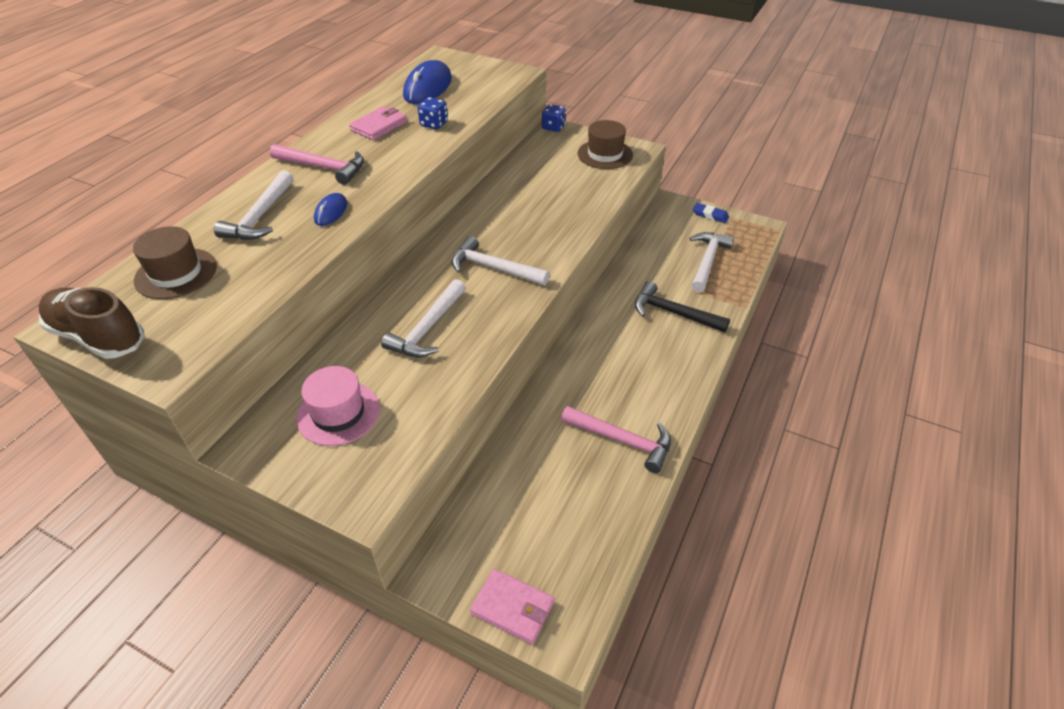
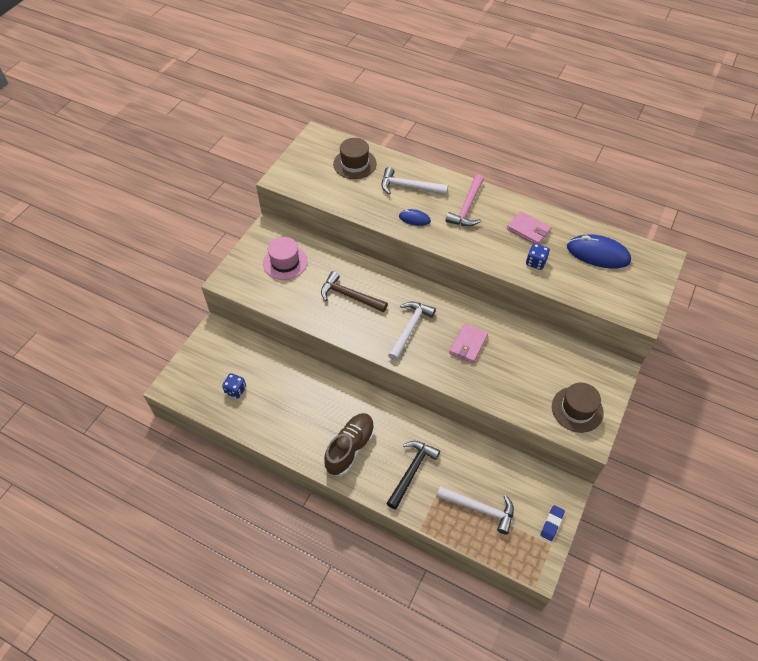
camera: 90 degrees right, 10 degrees up
brown shoe [38,287,145,359] -> brown shoe moved to [324,413,375,476]
white hammer [381,279,466,357] -> brown hammer [321,271,388,312]
pink wallet [470,569,554,644] -> pink wallet moved to [449,323,488,363]
blue dice [542,104,566,132] -> blue dice moved to [222,373,246,399]
pink hammer [561,406,671,473] -> none

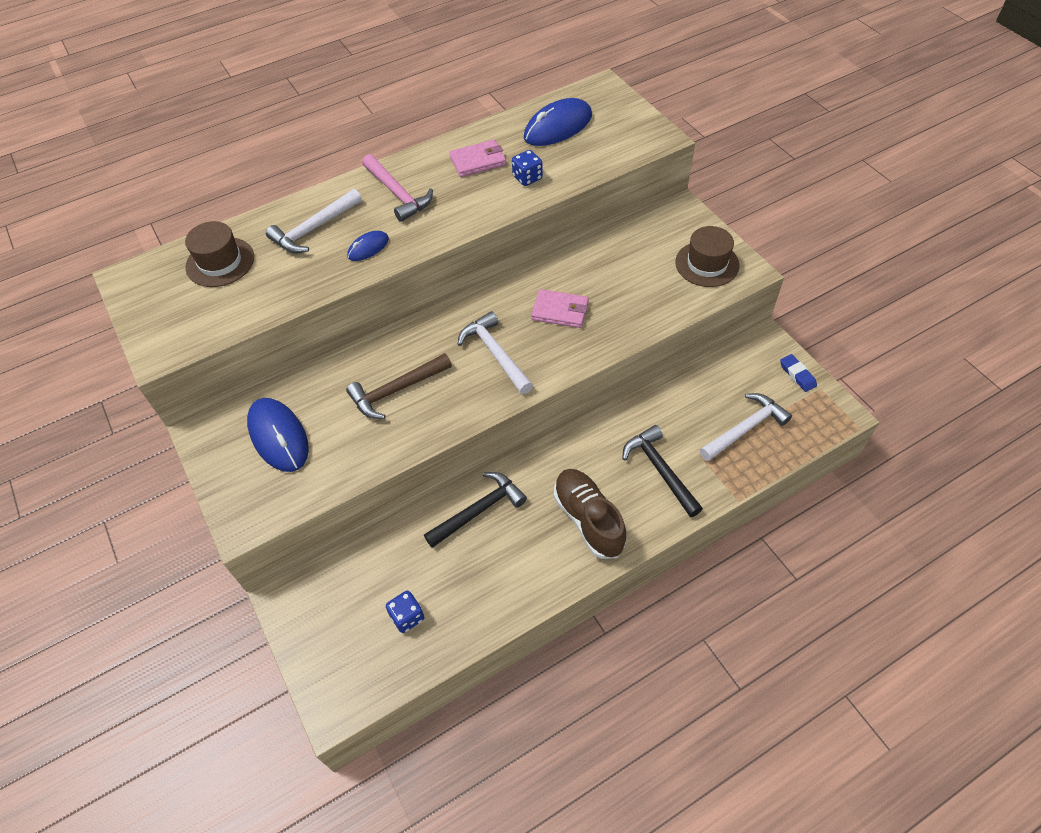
camera: 55 degrees left, 0 degrees up
pink hat [263,237,308,280] -> blue mouse [247,398,309,472]
pink wallet [449,323,488,363] -> pink wallet turned 45 degrees counterclockwise [531,289,589,328]
none -> black hammer [424,472,527,548]

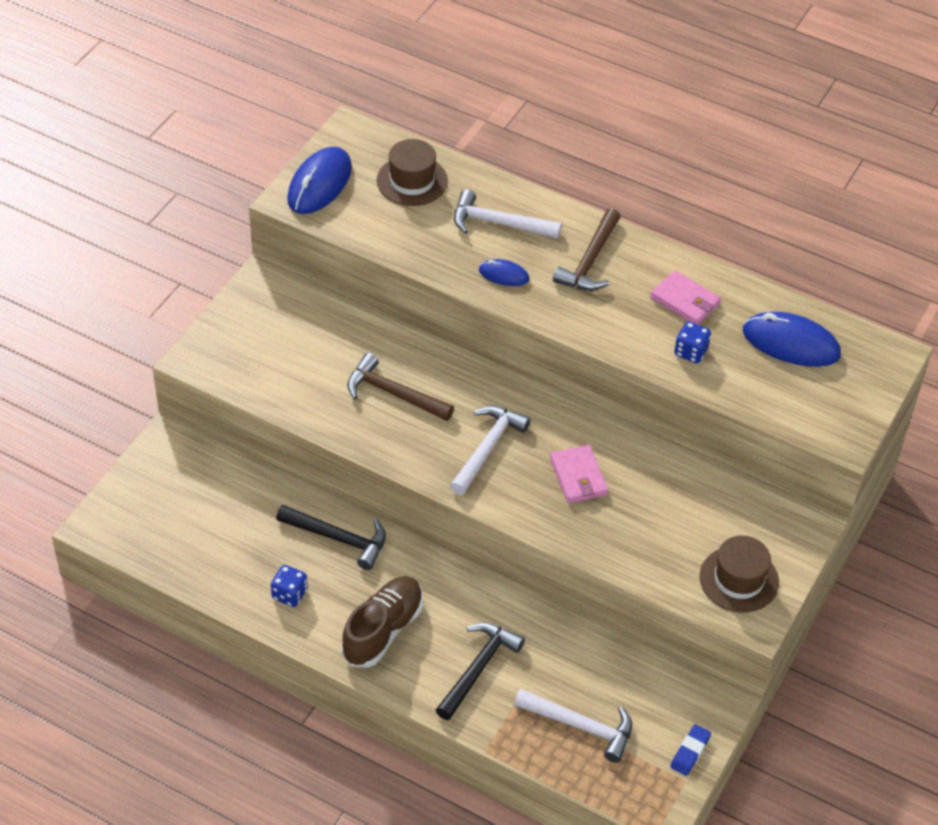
camera: 55 degrees right, 5 degrees down
blue mouse [247,398,309,472] -> blue mouse moved to [287,147,352,214]
pink hammer [362,154,433,222] -> brown hammer [553,208,621,291]
blue dice [386,591,424,633] -> blue dice moved to [271,565,308,607]

